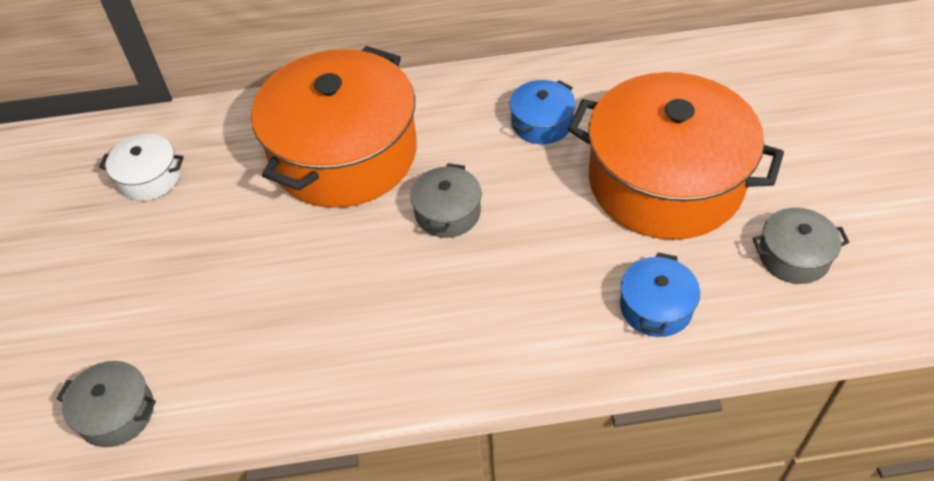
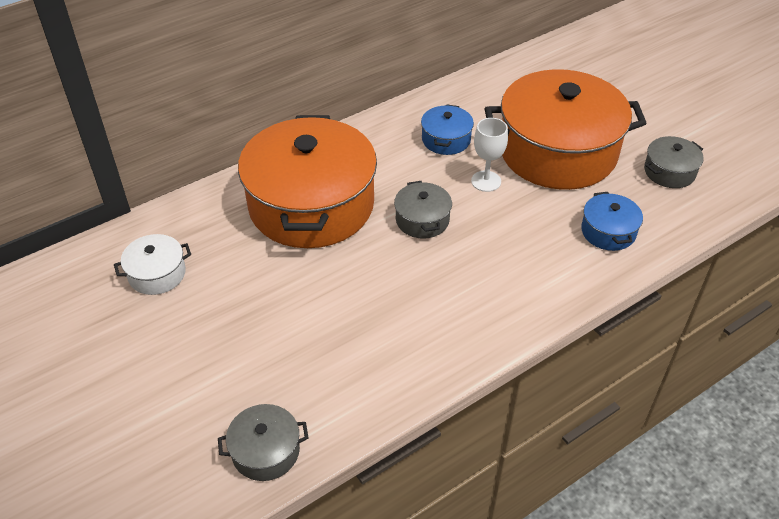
camera: 30 degrees left, 5 degrees down
none -> white goblet [471,118,508,192]

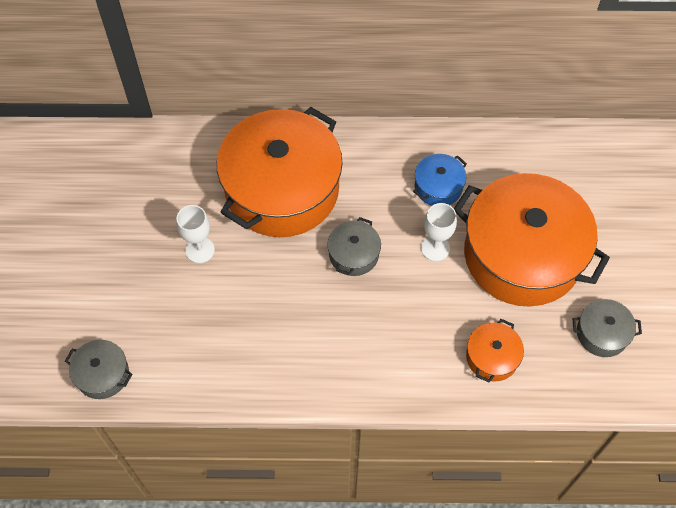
camera: 35 degrees right, 15 degrees up
white pot [114,234,191,295] -> none
blue pot [581,192,643,251] -> orange pot [466,319,524,382]
none -> white goblet [176,205,215,263]

